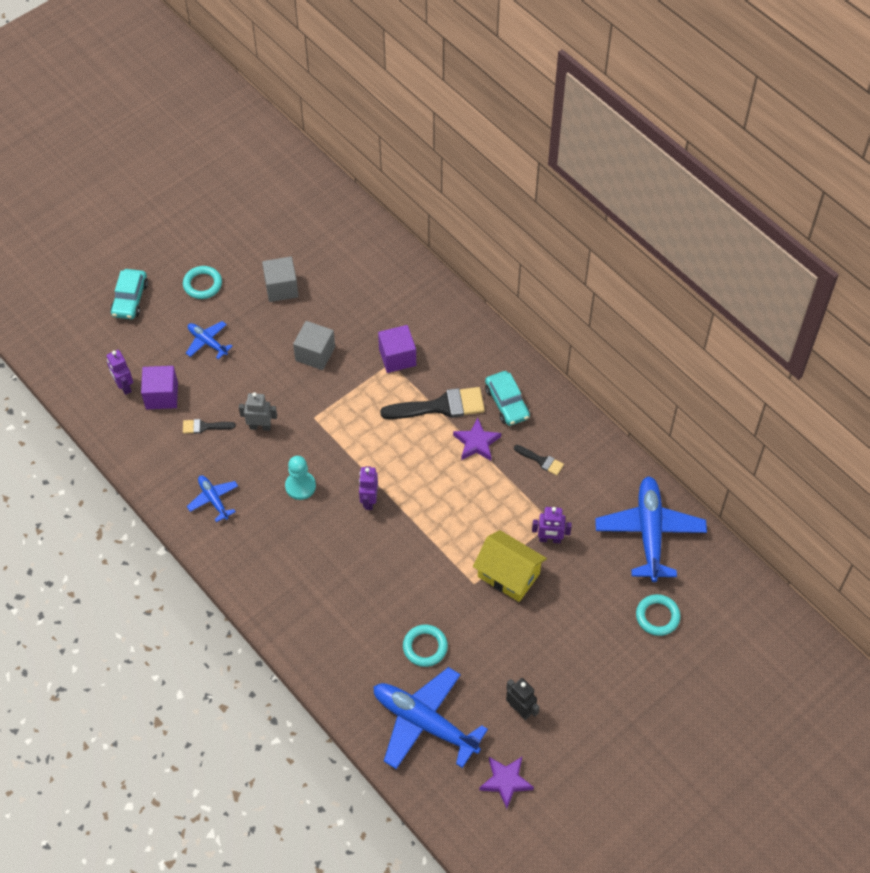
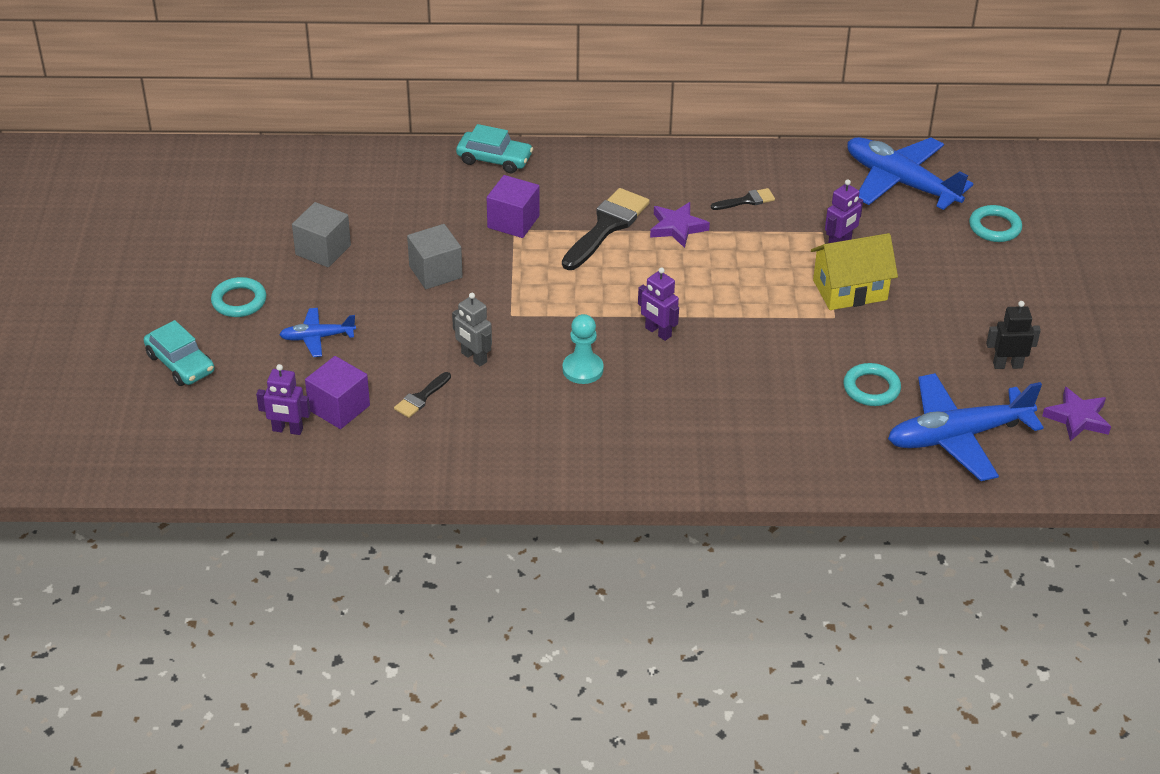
camera: 50 degrees left, 15 degrees down
blue plane [187,475,238,522] -> none
grey robot [239,392,277,431] -> grey robot turned 90 degrees counterclockwise [452,293,492,366]
turquoise car [485,371,530,426] -> turquoise car moved to [456,124,533,173]

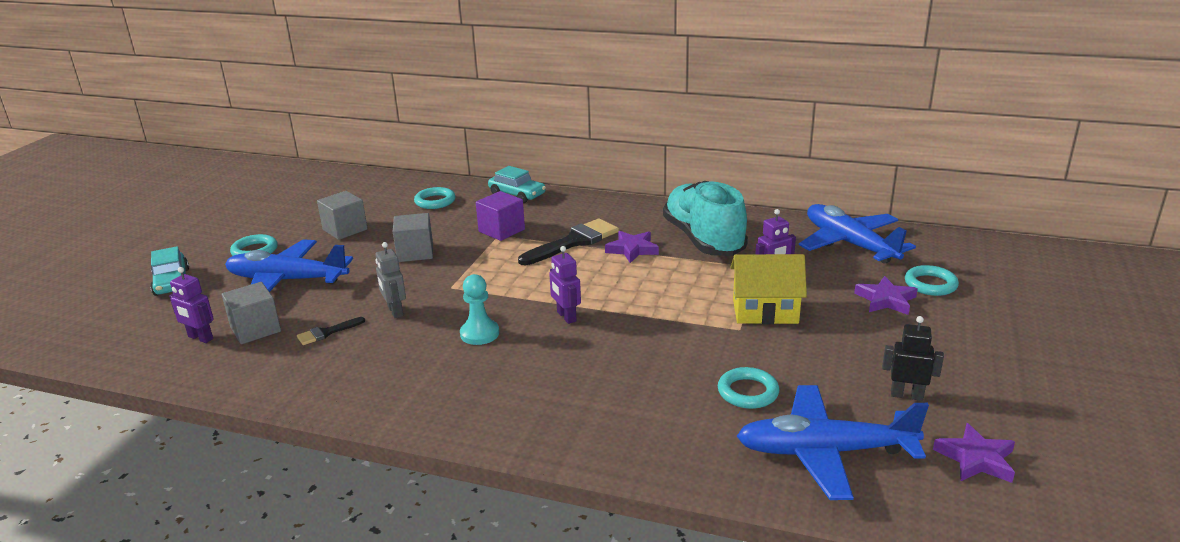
camera: 20 degrees right, 15 degrees down
blue plane [279,308,356,357] -> blue plane [225,239,353,292], size x1.99
purple cube [305,356,370,429] -> grey cube [222,282,281,344]
black brush [711,188,775,210] -> turquoise shoe [663,181,748,256]
none -> turquoise ring [414,187,455,209]
none -> purple star [854,276,918,315]

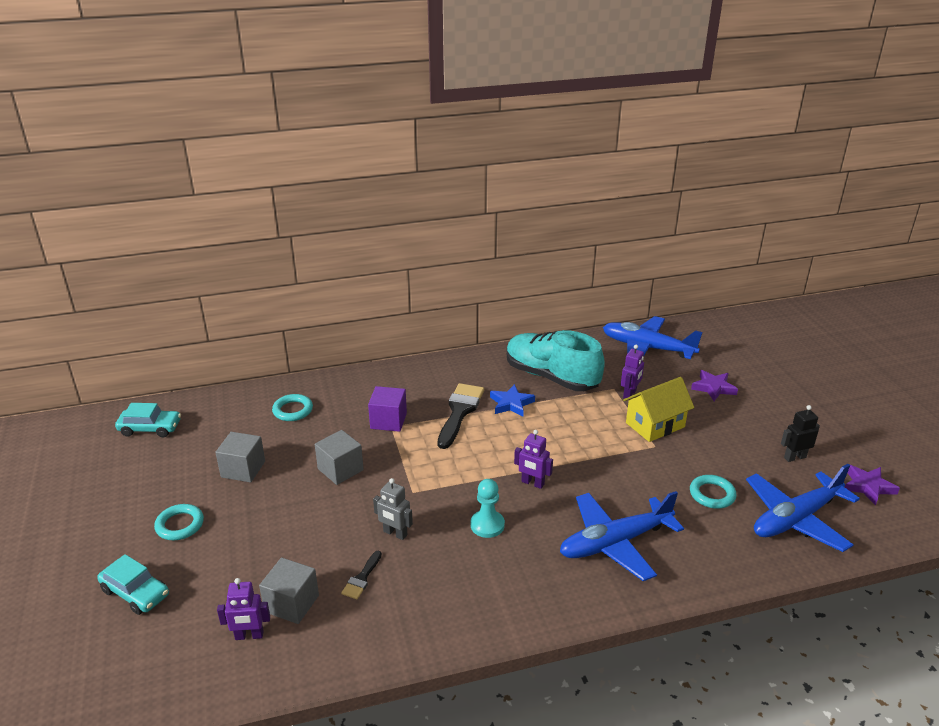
camera: 35 degrees left, 5 degrees up
blue plane [225,239,353,292] -> blue plane moved to [560,491,684,581]
turquoise car [488,166,546,203] -> turquoise car moved to [115,403,181,437]
purple star [605,231,659,263] -> blue star [490,384,535,417]
turquoise ring [905,265,959,296] -> none

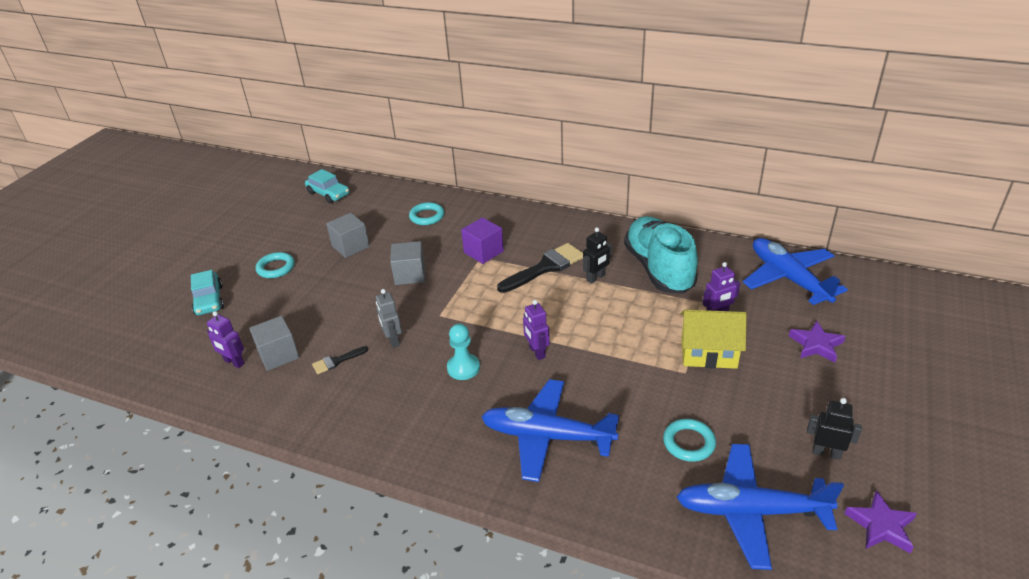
camera: 40 degrees right, 5 degrees up
blue star [490,384,535,417] -> black robot [583,227,612,284]

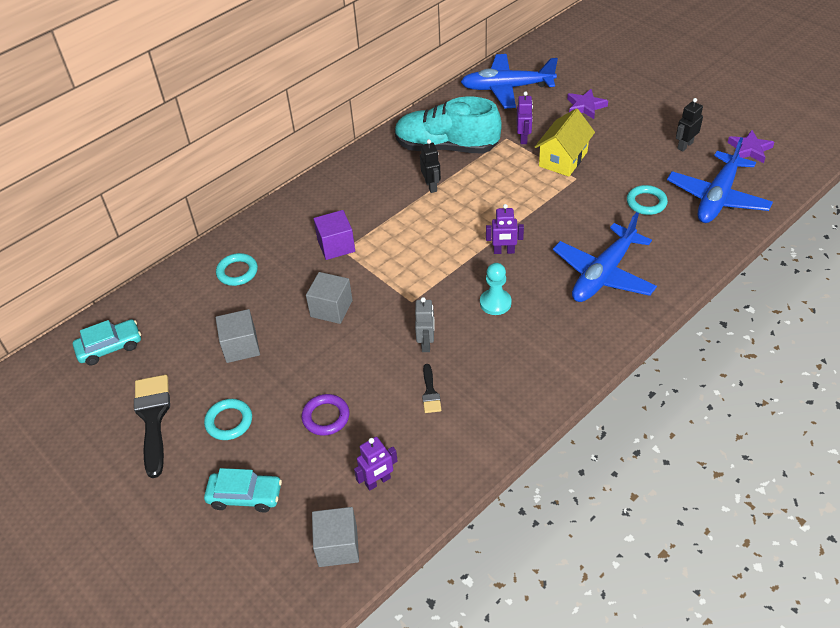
camera: 65 degrees left, 10 degrees up
grey cube [249,316,299,371] -> grey cube moved to [312,507,359,567]
grey robot [376,289,402,348] -> grey robot turned 90 degrees counterclockwise [415,297,435,352]
black brush [497,243,583,293] -> black brush moved to [134,375,170,478]
none -> purple ring [302,394,349,436]

